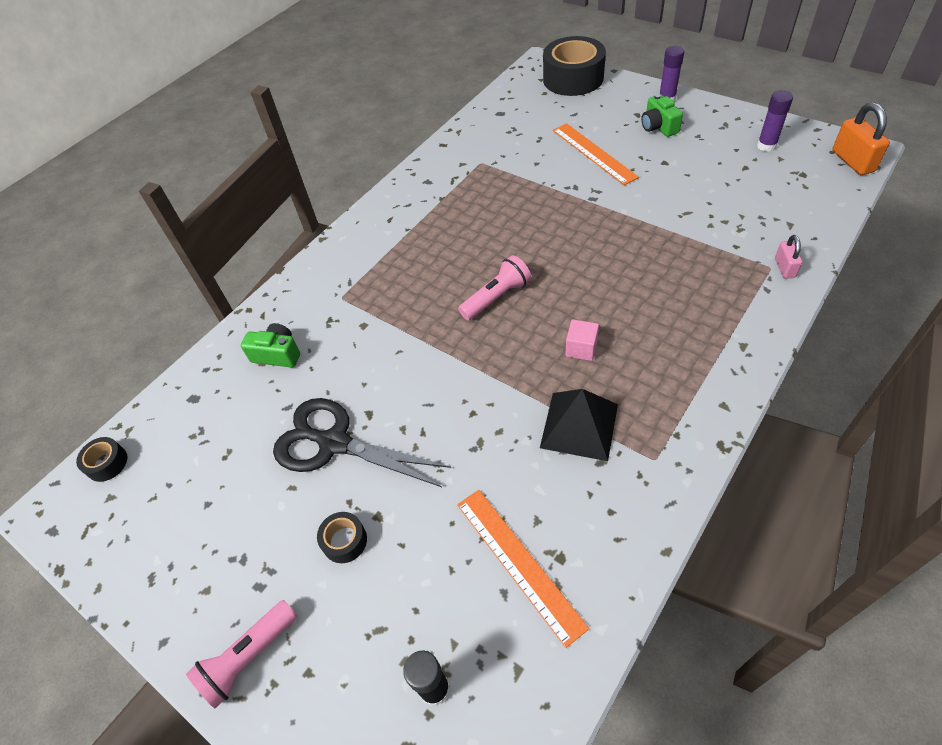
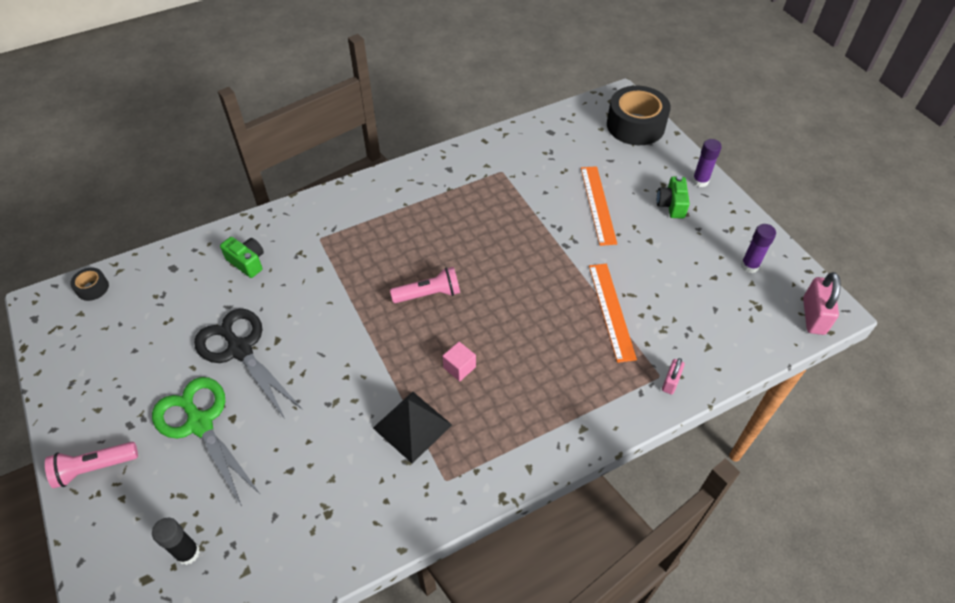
camera: 20 degrees right, 0 degrees up
black tape [317,512,367,563] -> green scissors [152,377,261,507]
orange ruler [457,490,589,648] -> orange ruler moved to [589,264,637,363]
orange padlock [832,102,890,175] -> pink padlock [803,272,841,335]

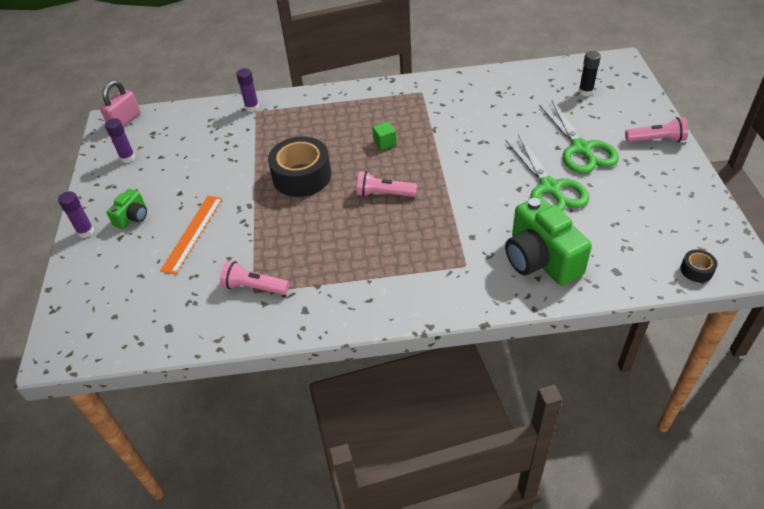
camera: 155 degrees left, 5 degrees down
black scissors [194,309,303,419] -> green scissors [506,136,589,211]
green camera [220,237,264,278] -> green camera [505,196,592,285], size x1.99
black pyramid [373,392,452,464] -> none
pink cube [443,342,476,381] -> green cube [372,121,397,150]
orange ruler [589,264,637,363] -> none
black tape [607,86,671,145] -> black tape moved to [268,136,331,197]
pink padlock [662,358,685,394] -> purple glue stick [236,68,259,112]
none -> pink flashlight [220,261,289,295]

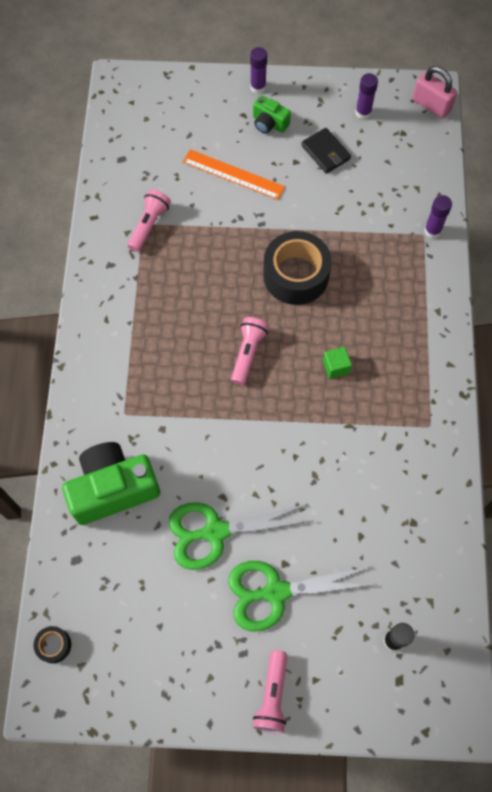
camera: 95 degrees right, 20 degrees up
none -> black wallet [301,128,351,174]

